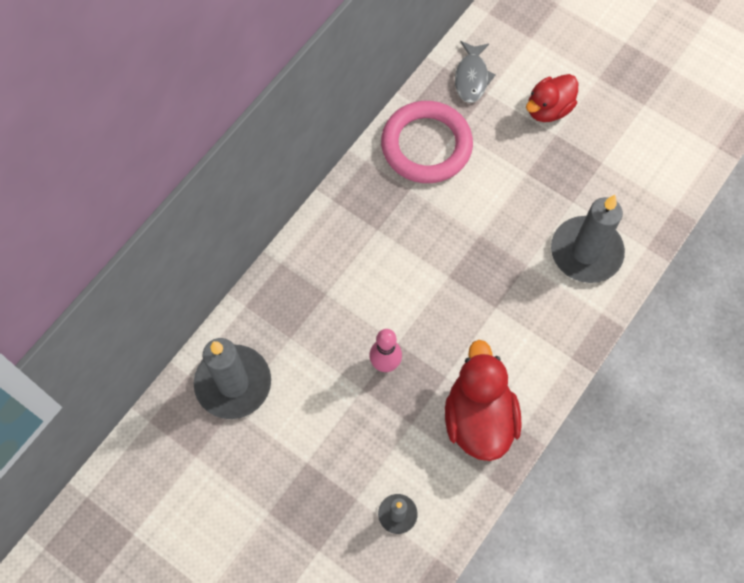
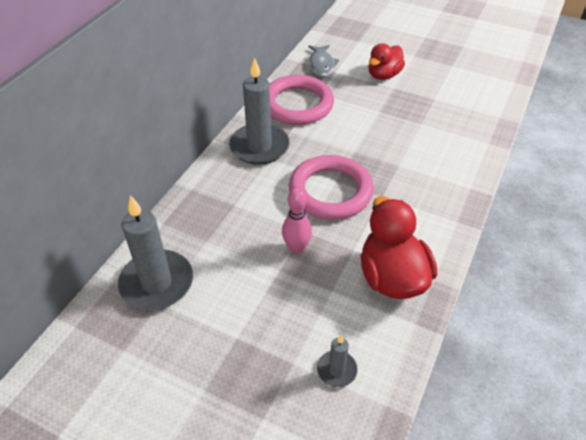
camera: 10 degrees left, 20 degrees down
grey candle [551,195,625,283] -> grey candle moved to [229,57,290,165]
none -> pink ring [289,155,374,220]

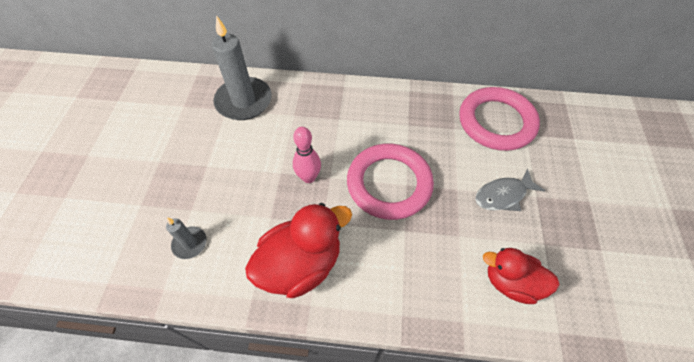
camera: 70 degrees right, 10 degrees up
grey candle [229,57,290,165] -> none
grey fish [308,45,339,77] -> grey fish moved to [475,169,545,211]
red duck [369,43,405,80] -> red duck moved to [483,248,560,304]

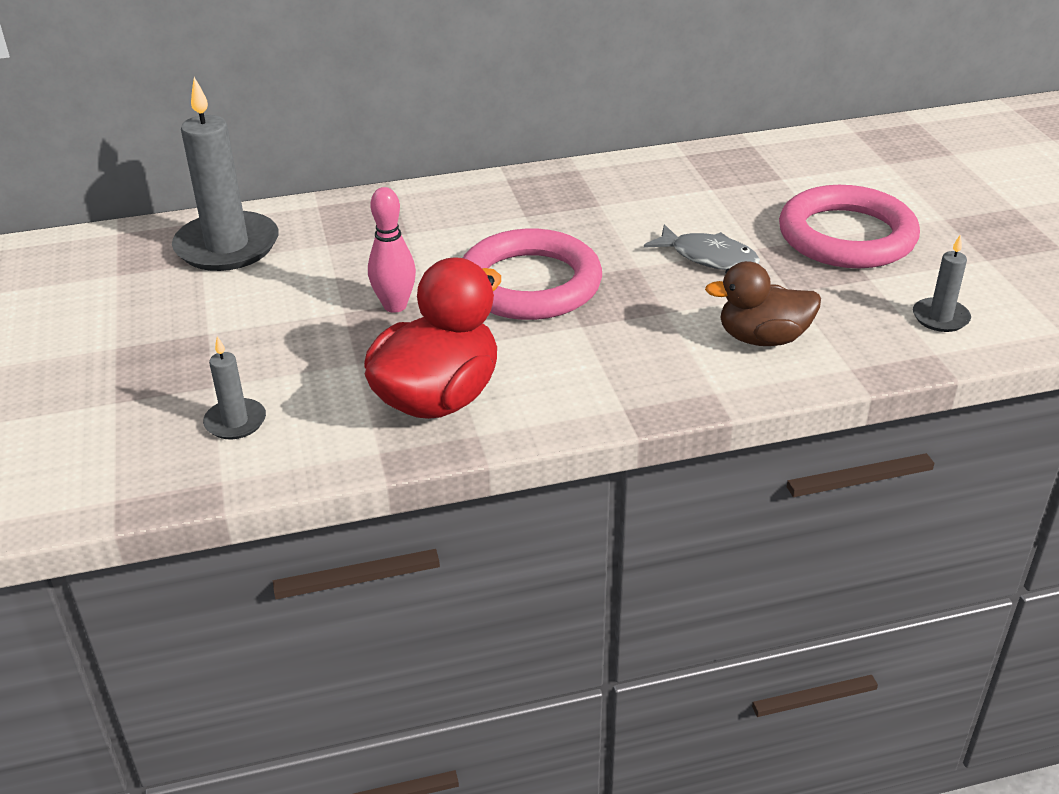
camera: 20 degrees left, 20 degrees down
pink ring [459,87,540,151] -> pink ring moved to [779,185,920,268]
grey fish [475,169,545,211] -> grey fish turned 105 degrees counterclockwise [644,224,760,270]
red duck [483,248,560,304] -> brown duck [705,261,821,346]
none -> grey candle [913,235,971,332]

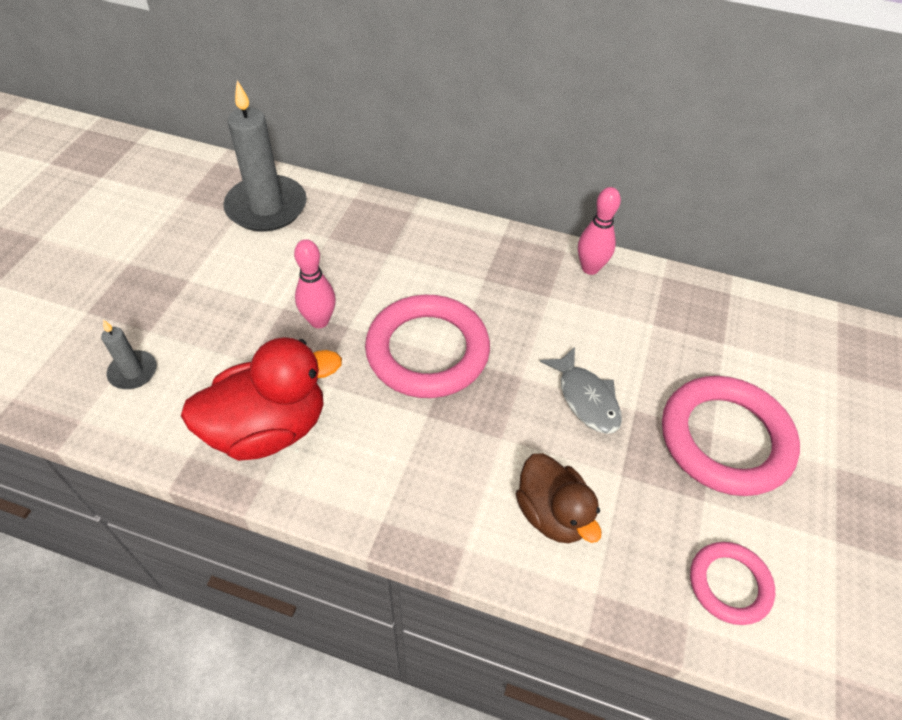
camera: 30 degrees right, 15 degrees up
brown duck [705,261,821,346] -> brown duck turned 150 degrees counterclockwise [516,453,602,543]
grey candle [913,235,971,332] -> pink ring [690,542,775,625]
none -> pink bowling pin [578,187,621,275]

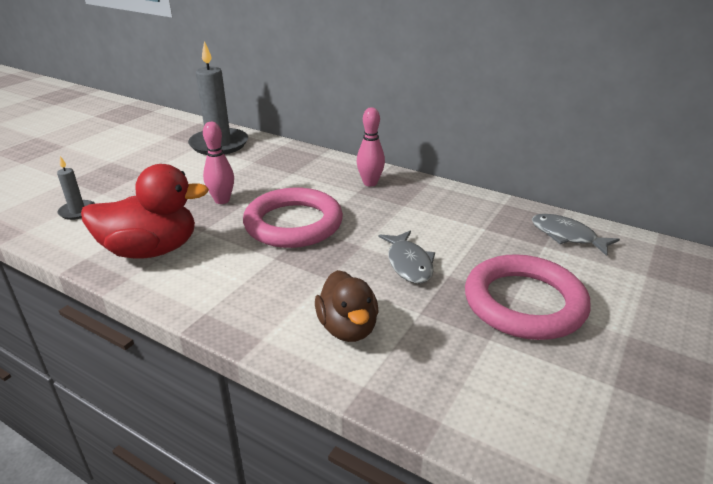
camera: 15 degrees right, 20 degrees down
pink bowling pin [578,187,621,275] -> pink bowling pin moved to [357,107,385,187]
pink ring [690,542,775,625] -> none
none -> grey fish [532,214,620,256]

